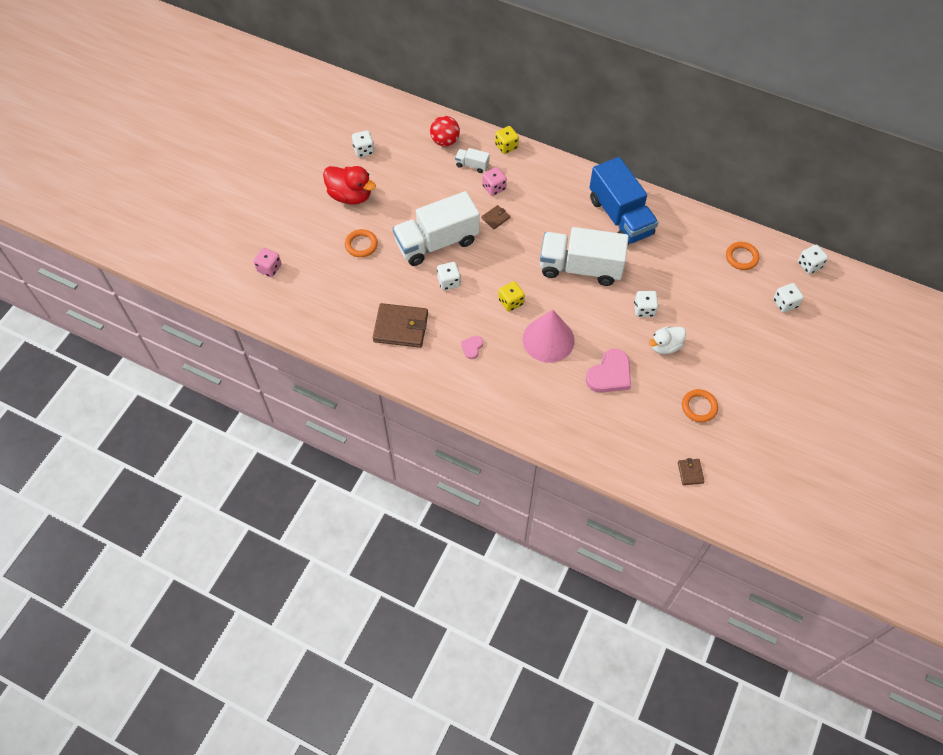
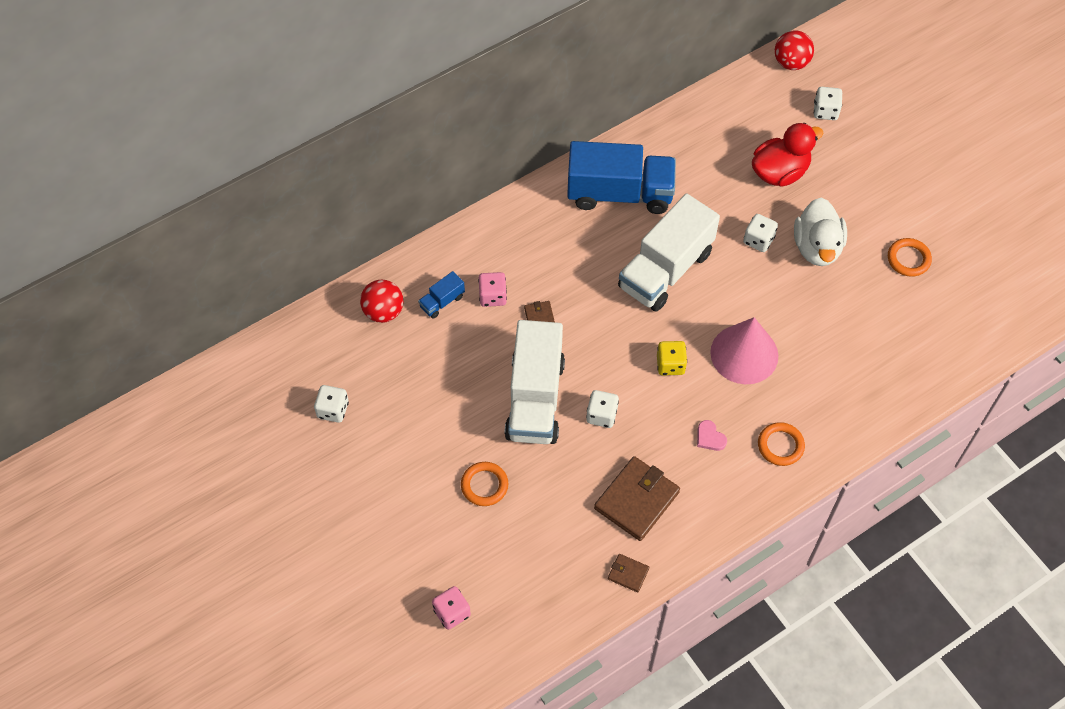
camera: 60 degrees left, 0 degrees up
red duck [323,166,376,205] -> red duck moved to [752,123,823,187]
white truck [455,148,490,173] -> blue truck [418,271,465,319]
yellow dice [495,126,519,154] -> none
pink heart [586,349,631,393] -> none
white duck [649,326,686,354] -> white duck [794,198,847,266], size x1.51
brown wallet [678,458,705,485] -> brown wallet moved to [608,554,649,592]
orange ring [726,242,759,270] -> orange ring moved to [758,422,805,466]
white dice [798,244,828,274] -> red ball [775,30,814,70]

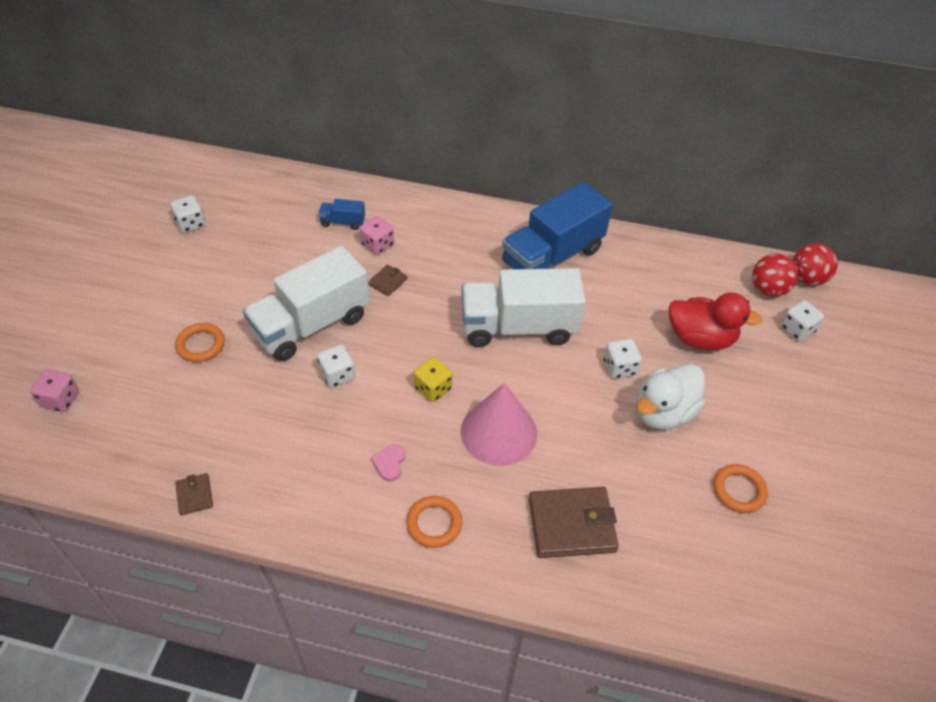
camera: 45 degrees right, 10 degrees down
red ball [360,280,403,323] -> red ball moved to [752,254,798,297]
blue truck [567,141,676,214] -> blue truck turned 90 degrees clockwise [502,182,613,269]
brown wallet [594,456,680,541] -> brown wallet moved to [529,487,619,558]

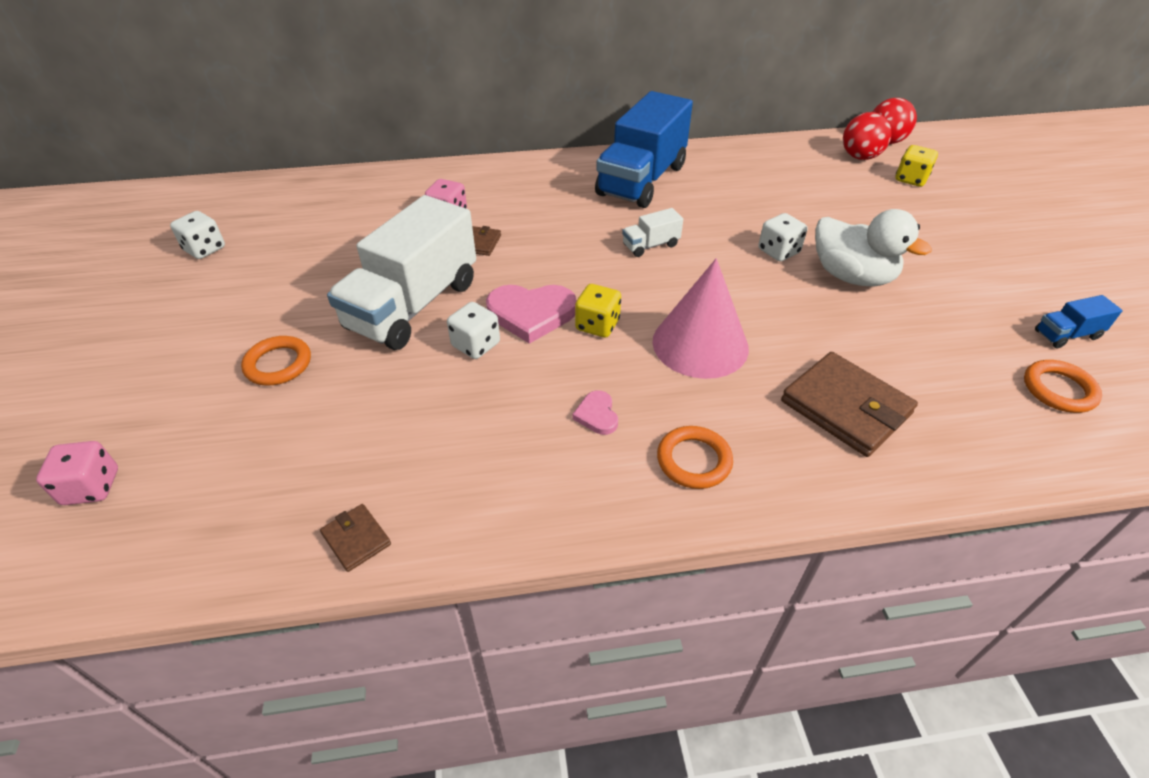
camera: 20 degrees left, 5 degrees down
blue truck [318,199,365,230] -> blue truck moved to [1035,295,1123,348]
white truck [461,268,586,347] -> white truck [622,208,683,257], size x0.42
brown wallet [529,487,619,558] -> brown wallet turned 75 degrees clockwise [781,352,918,457]
white duck [636,364,705,430] -> white duck turned 75 degrees counterclockwise [815,209,932,287]
red duck [669,292,763,350] -> none
orange ring [714,464,768,513] -> orange ring moved to [1024,360,1102,413]
white dice [781,300,824,342] -> yellow dice [895,145,938,187]
none -> pink heart [486,285,577,344]

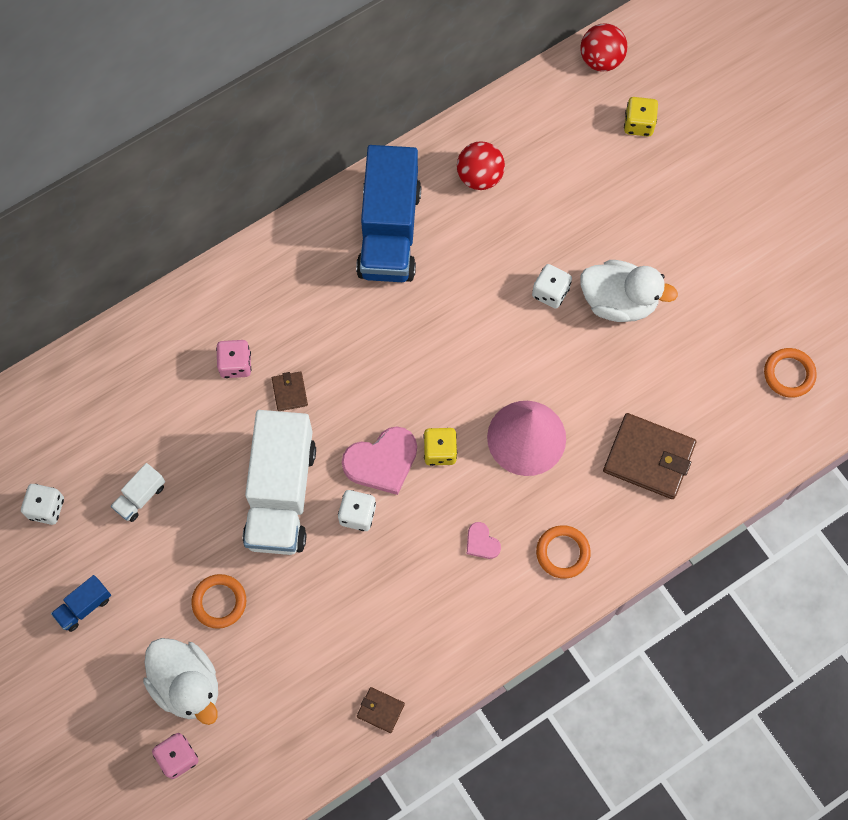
camera: 25 degrees left, 25 degrees up
white truck [622,208,683,257] -> white truck moved to [111,463,165,522]
red ball [843,112,892,160] -> red ball moved to [457,141,505,190]
blue truck [1035,295,1123,348] -> blue truck moved to [51,575,111,632]
none -> white duck [143,638,218,725]

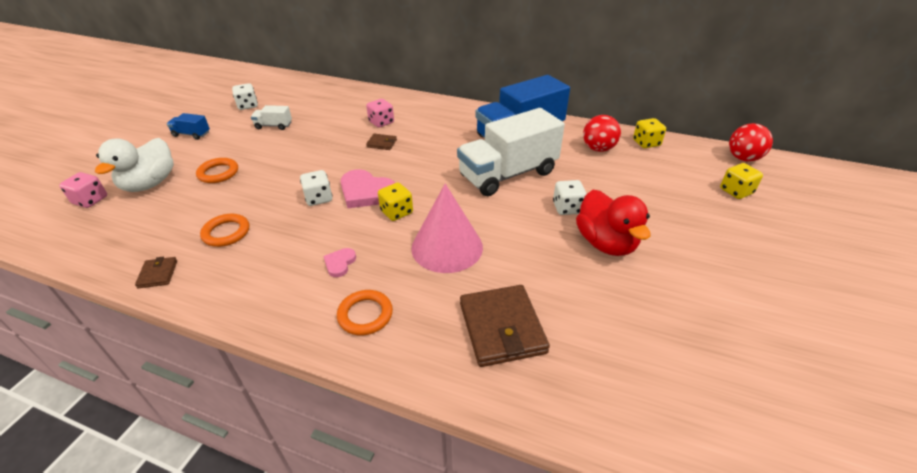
camera: 55 degrees right, 30 degrees down
white truck [243,410,316,555] -> white truck moved to [457,108,565,196]
brown wallet [272,371,308,411] -> brown wallet turned 60 degrees clockwise [366,134,397,150]
white duck [580,260,678,322] -> red duck [576,190,651,256]
orange ring [764,348,817,398] -> orange ring moved to [200,214,249,247]
none -> yellow dice [633,118,666,148]

